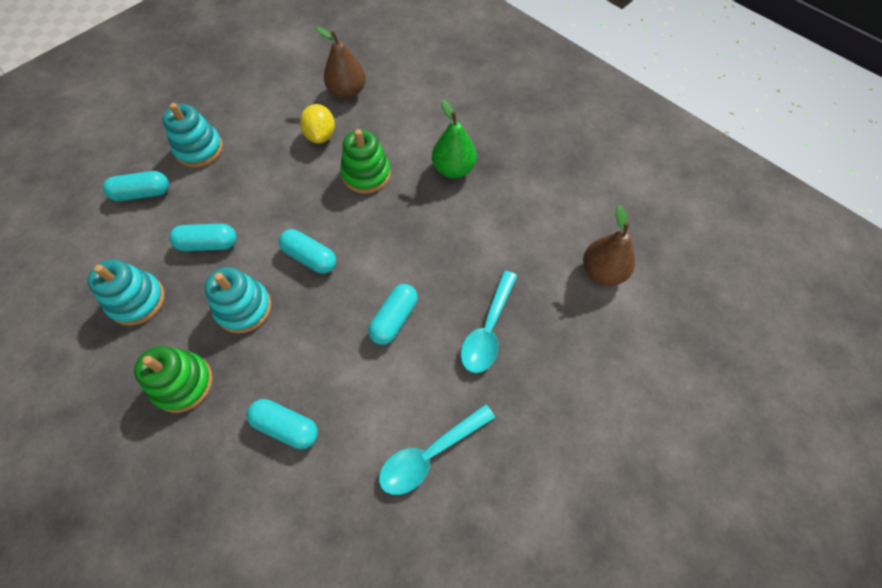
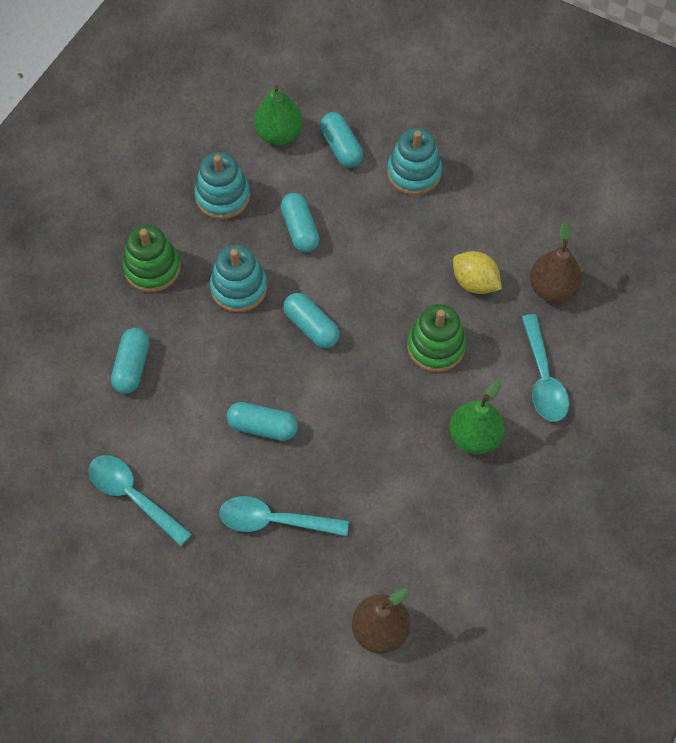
camera: 75 degrees right, 0 degrees up
turquoise capsule [279,229,336,274] -> turquoise capsule turned 60 degrees counterclockwise [283,293,340,348]
yellow lemon [300,104,335,144] -> yellow lemon turned 60 degrees clockwise [453,251,502,294]
none -> green pear [254,85,303,145]
none -> turquoise spoon [522,314,569,422]

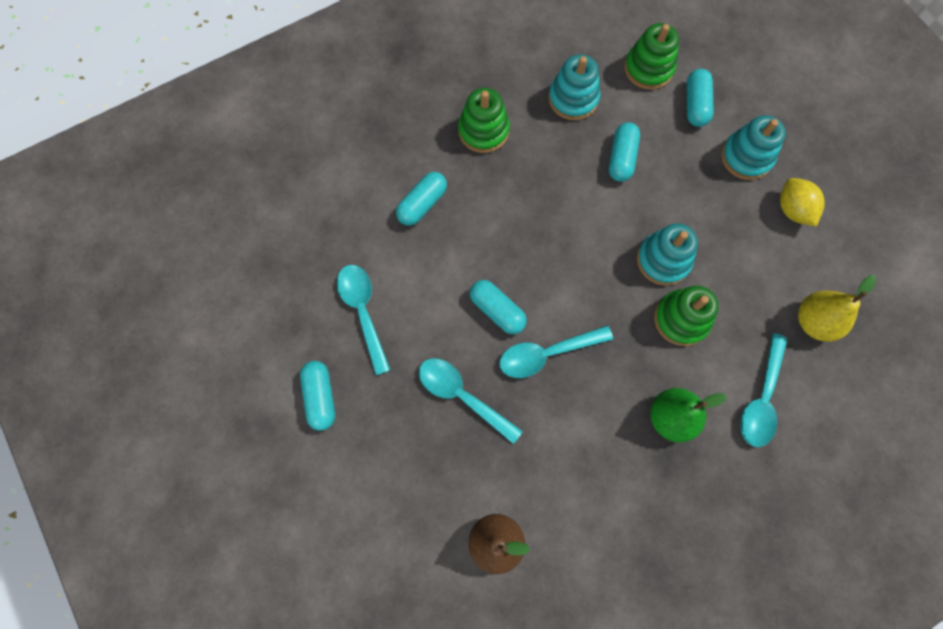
camera: 30 degrees right, 10 degrees up
turquoise stacking toy [210,245,267,312] -> turquoise stacking toy moved to [637,223,698,286]
green pear [254,85,303,145] -> green stacking toy [625,23,679,90]
turquoise capsule [283,293,340,348] -> turquoise capsule moved to [300,361,335,431]
yellow lemon [453,251,502,294] -> yellow lemon moved to [780,178,825,226]
brown pear [530,221,582,302] -> yellow pear [798,275,876,342]
none -> turquoise spoon [499,325,613,378]

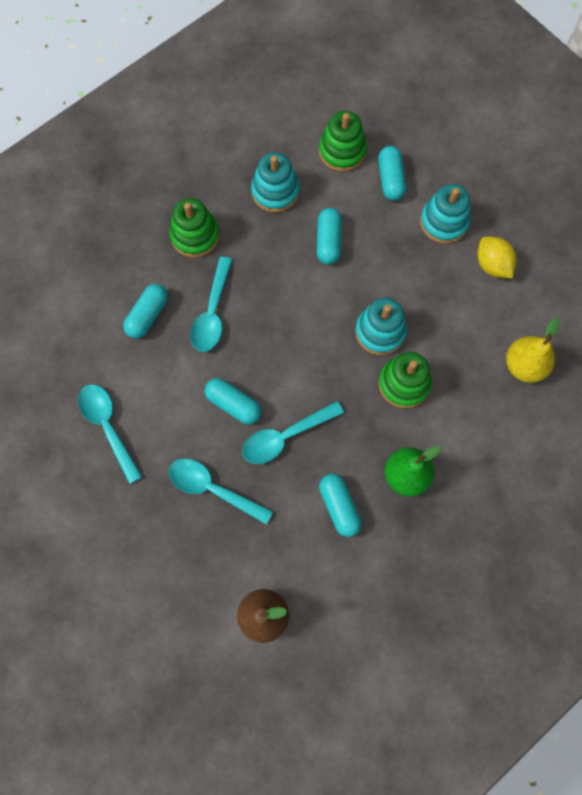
camera: 10 degrees left, 0 degrees up
turquoise capsule [300,361,335,431] -> turquoise capsule moved to [319,474,362,537]
turquoise spoon [740,333,788,447] -> turquoise spoon moved to [190,257,232,352]

